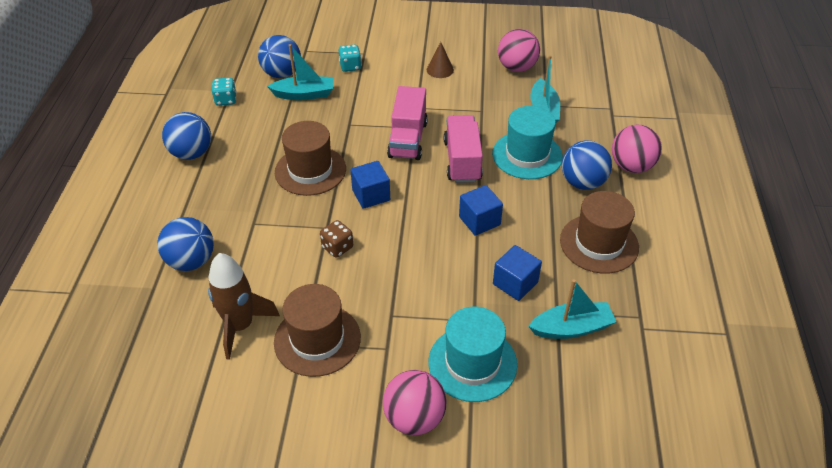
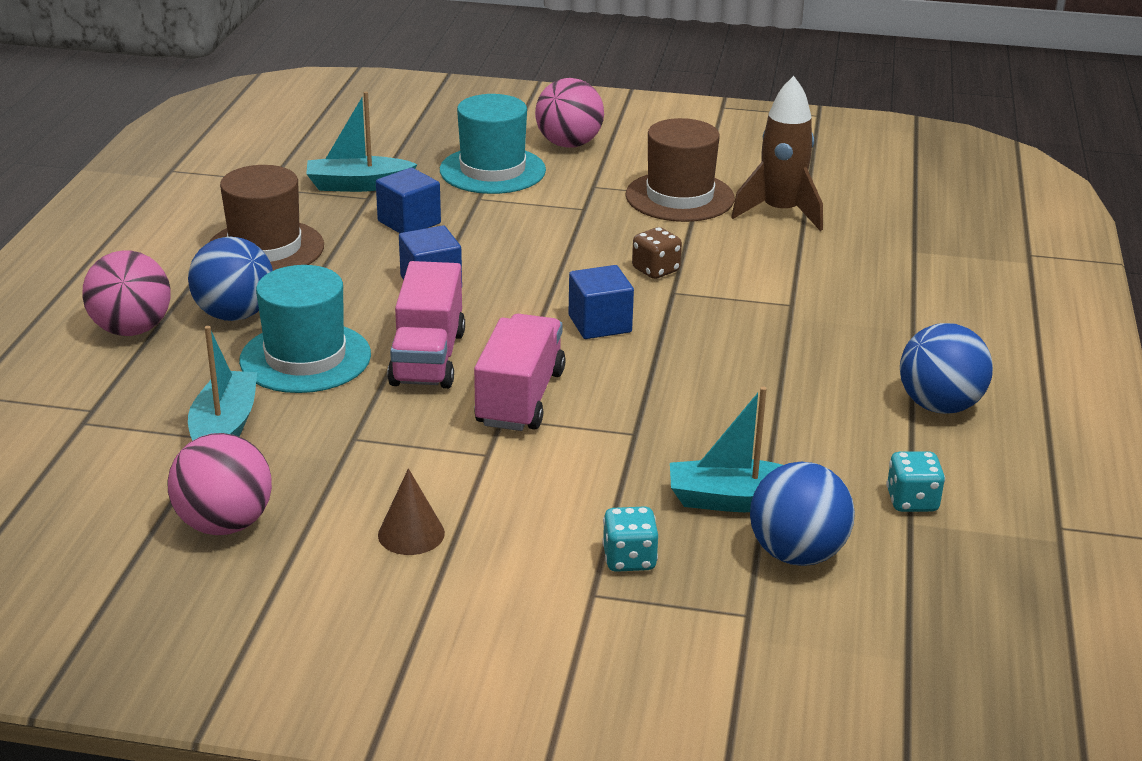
camera: 175 degrees left, 15 degrees down
blue ball [157,217,214,271] -> none
brown hat [275,121,346,196] -> none

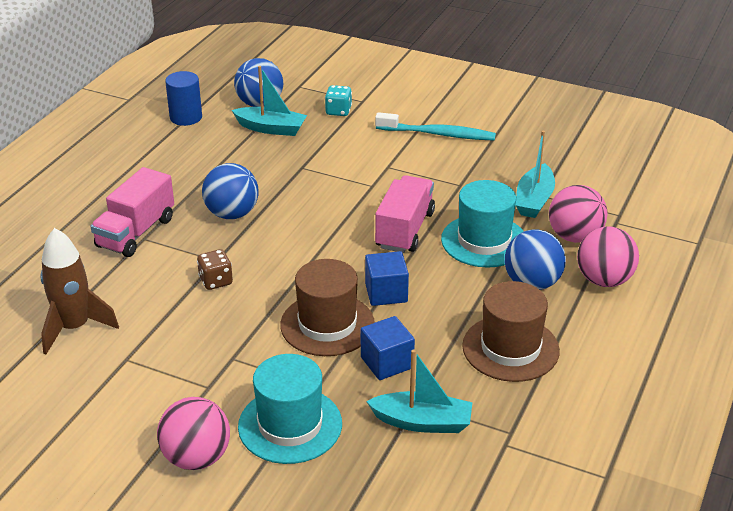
camera: 165 degrees left, 5 degrees up
pink ball [167,433,272,535] -> pink ball moved to [549,185,608,243]
brown cone [378,468,445,555] -> turquoise toothbrush [375,112,496,141]
pink truck [474,314,566,431] -> pink truck moved to [91,167,174,257]
blue cube [569,265,634,339] -> none
brown hat [625,118,735,222] -> brown hat moved to [280,259,375,356]
turquoise dice [886,451,945,512] -> blue cylinder [165,71,202,126]
blue ball [900,323,993,414] -> blue ball moved to [202,163,259,219]

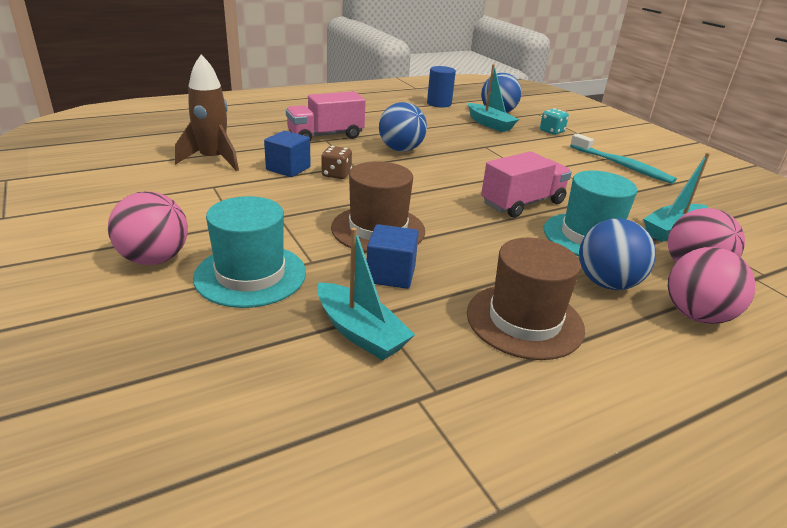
camera: 35 degrees right, 5 degrees down
blue cube [365,251,409,306] -> blue cube moved to [264,131,311,177]

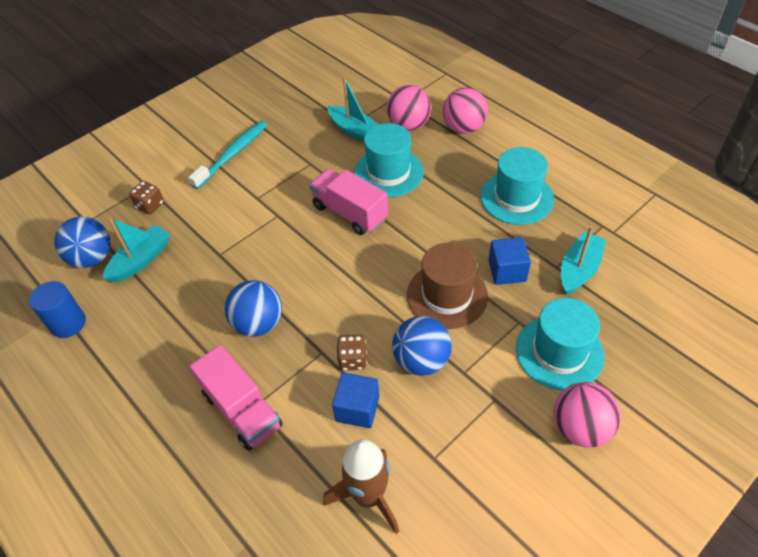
camera: 100 degrees left, 20 degrees up
brown hat [467,238,585,360] -> turquoise hat [480,147,554,225]
turquoise dice [540,108,569,135] -> brown dice [129,181,164,214]
blue ball [579,218,656,290] -> blue ball moved to [392,316,452,376]

